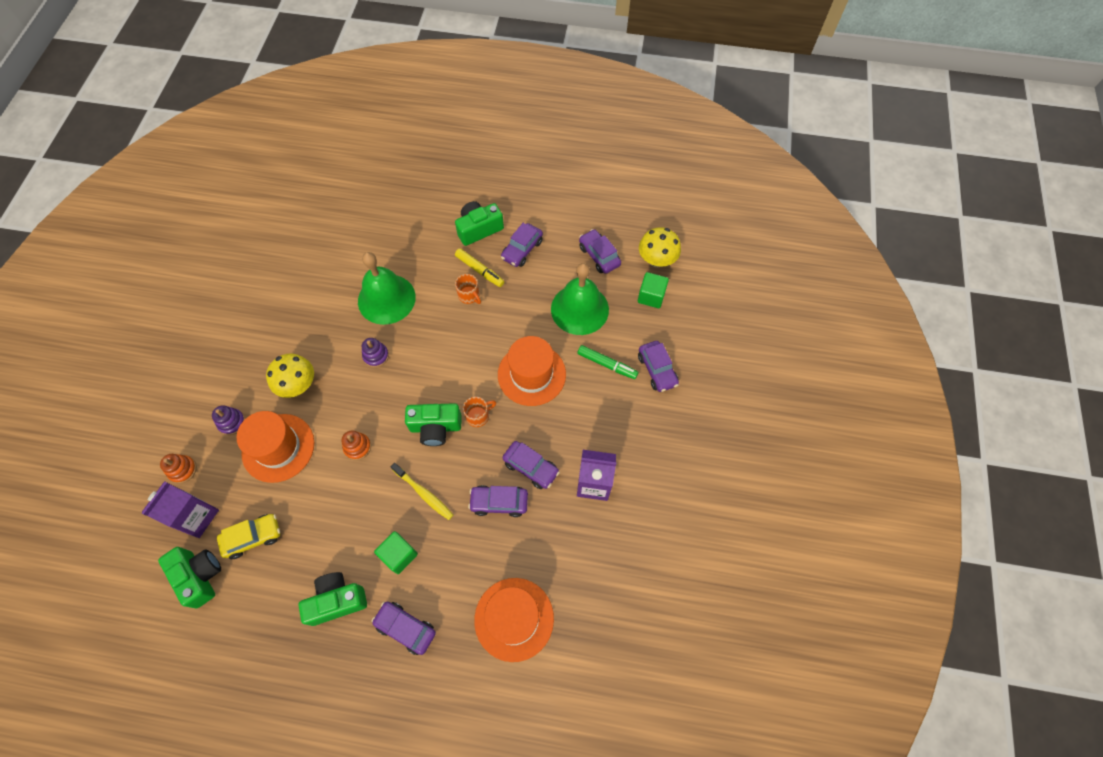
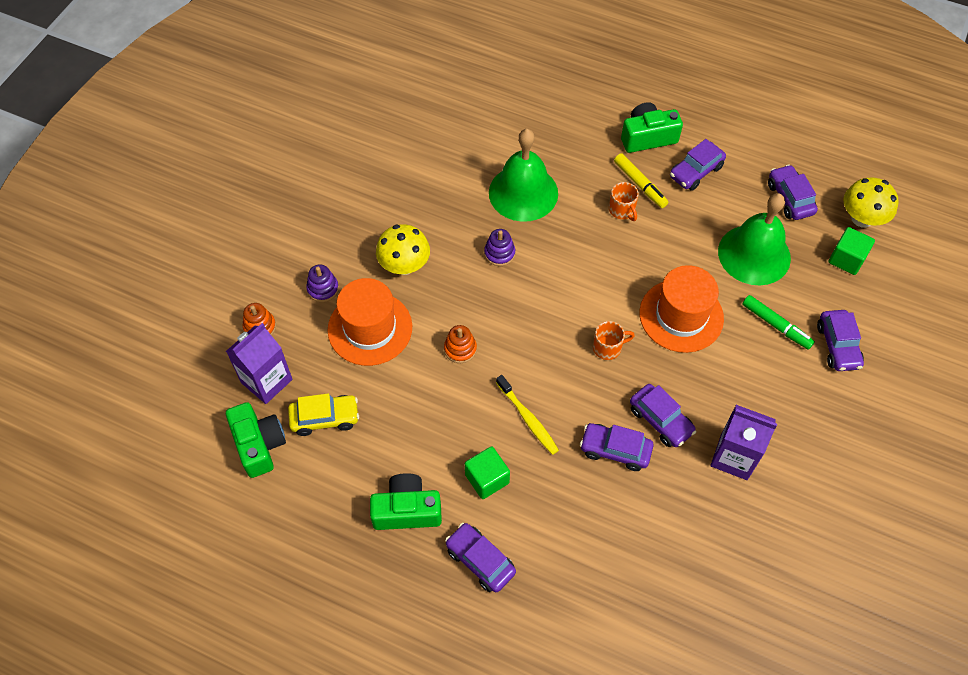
camera: 15 degrees right, 5 degrees down
green camera [405,403,462,446] -> none
orange hat [474,578,554,662] -> none

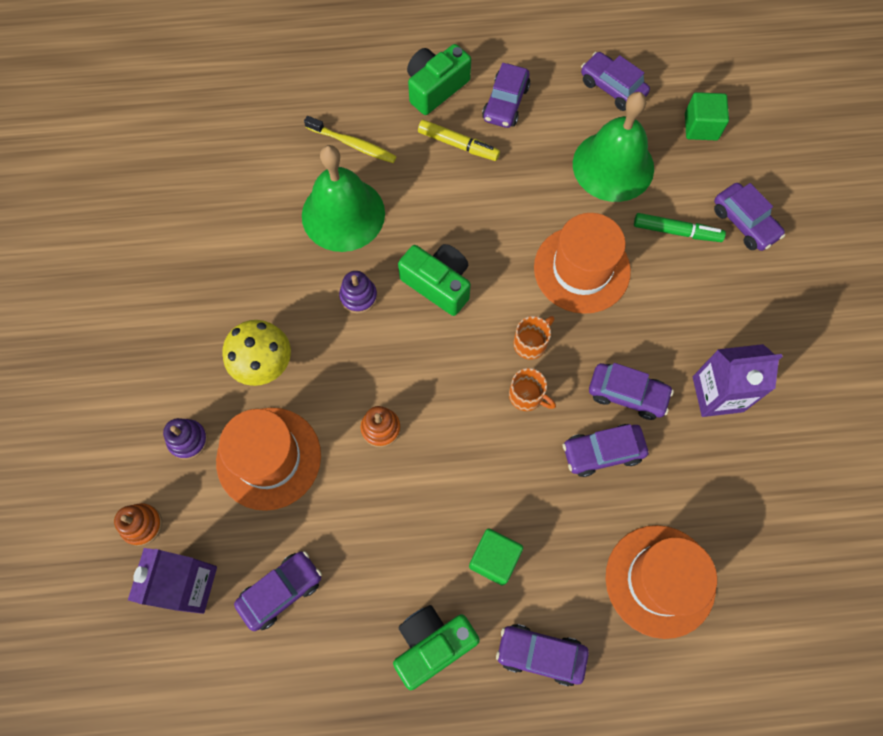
camera: 30 degrees left, 10 degrees up
green camera [226,402,286,478] -> green camera moved to [398,244,471,316]
yellow car [288,393,359,436] -> purple car [234,551,322,631]
yellow toothbrush [496,375,559,455] -> yellow toothbrush moved to [304,116,397,163]
orange mug [609,182,639,221] -> orange mug moved to [509,368,556,411]
yellow mushroom [844,177,899,227] -> none
none -> orange hat [606,525,717,639]

